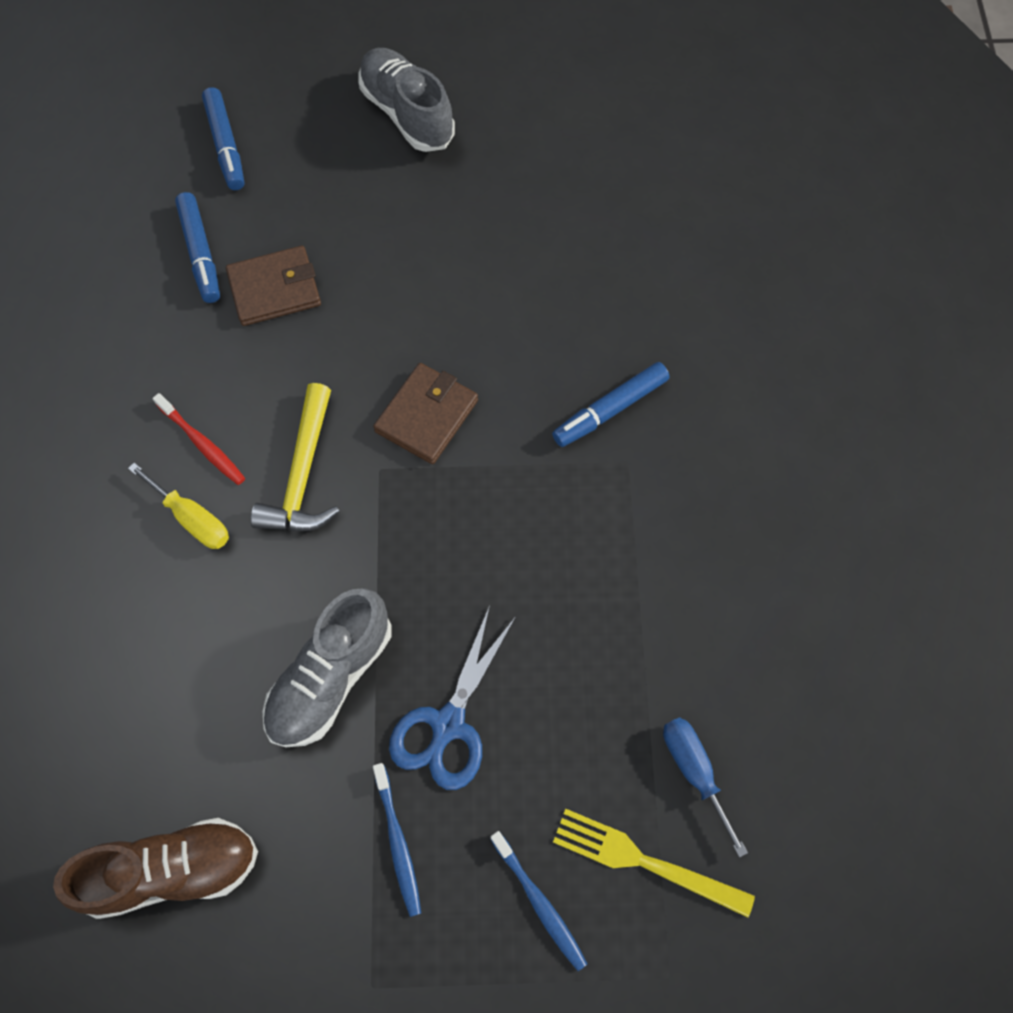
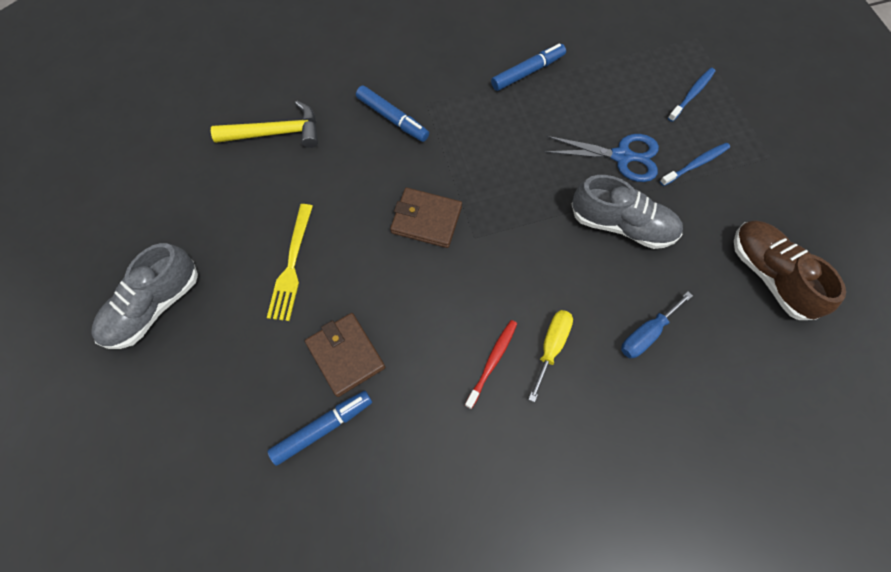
camera: 105 degrees left, 0 degrees up
blue marker [202,87,244,190] -> blue marker moved to [491,43,566,91]
yellow hammer [251,383,340,532] -> yellow hammer moved to [211,101,318,148]
yellow fork [553,809,755,918] -> yellow fork moved to [267,204,313,321]
blue screwdriver [663,717,748,858] -> blue screwdriver moved to [621,291,693,358]

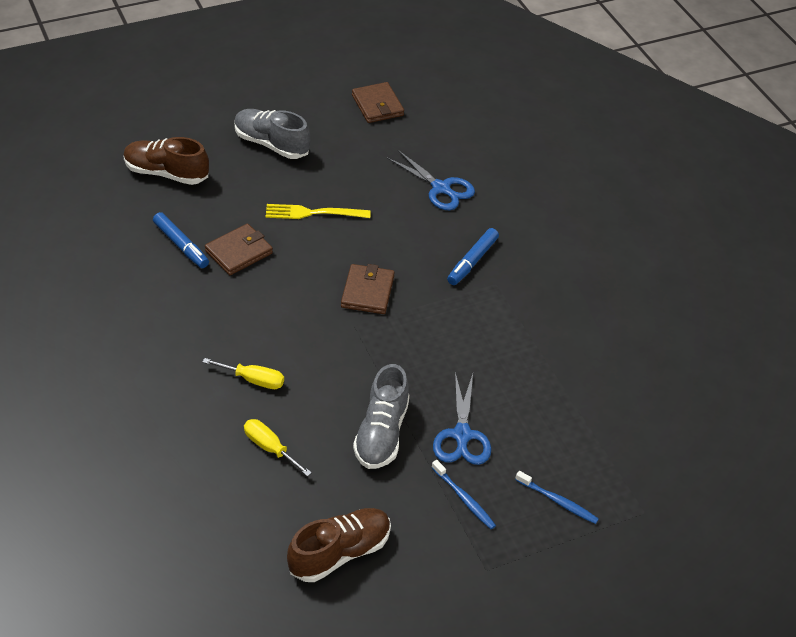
camera: 80 degrees right, 20 degrees down
yellow hammer [211,101,318,148] -> blue scissors [387,150,475,210]
red toothbrush [465,320,517,409] -> none
blue marker [491,43,566,91] -> none
blue screwdriver [621,291,693,358] -> yellow screwdriver [244,419,312,477]
none -> brown shoe [123,137,209,185]
none -> brown wallet [352,82,404,123]

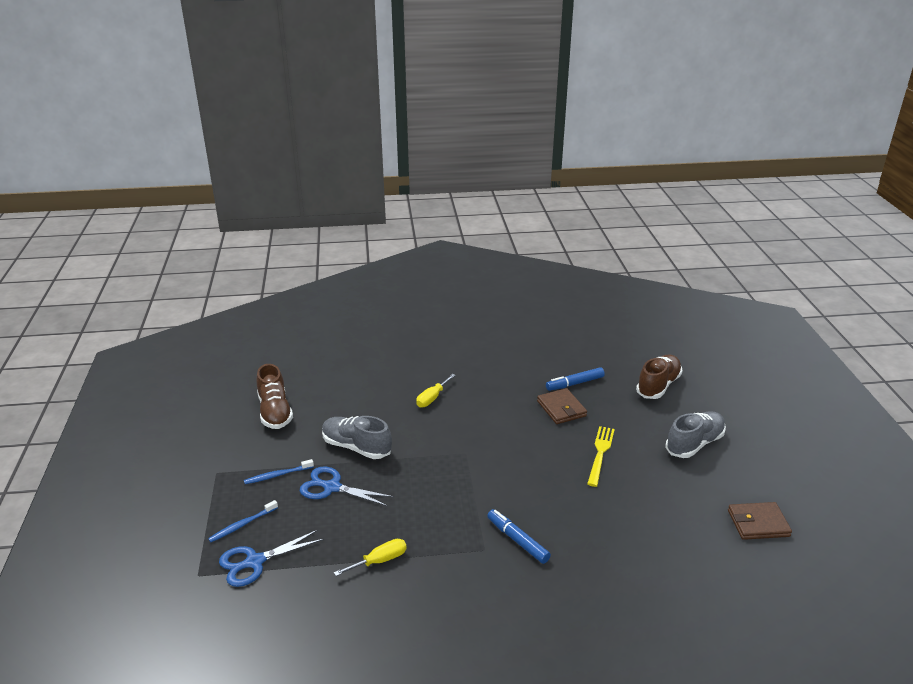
camera: 110 degrees right, 15 degrees down
yellow screwdriver [244,419,312,477] -> yellow screwdriver moved to [334,539,407,576]
brown wallet [341,264,395,314] -> none
blue scissors [387,150,475,210] -> blue scissors moved to [219,530,324,587]

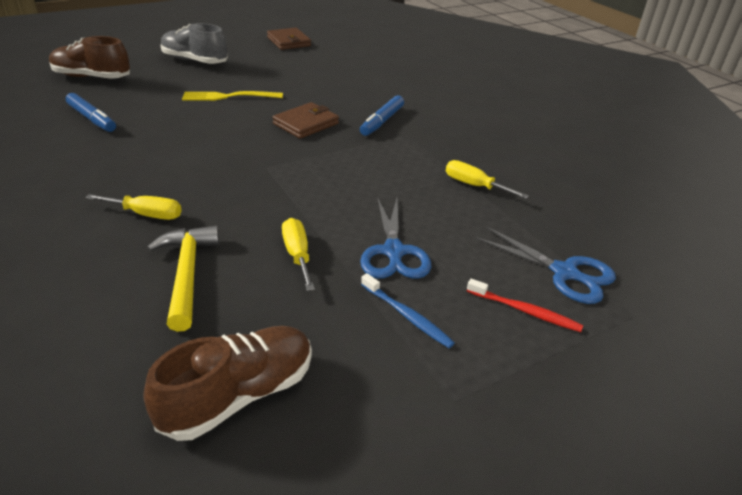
camera: 115 degrees left, 5 degrees up
blue toothbrush [208,500,278,542] -> red toothbrush [467,279,583,332]
grey shoe [322,416,392,459] -> yellow screwdriver [282,218,315,291]
brown wallet [537,388,587,424] -> brown wallet moved to [272,102,339,139]
none -> yellow hammer [147,225,220,332]

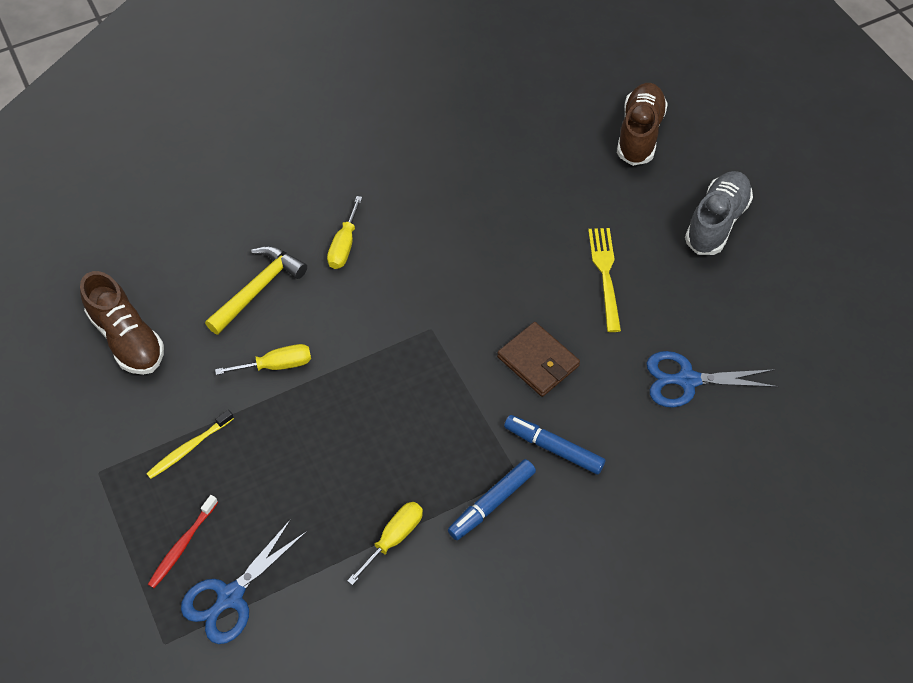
camera: 95 degrees right, 20 degrees up
blue marker [66,93,116,132] -> blue marker moved to [448,459,536,540]
yellow hammer [147,225,220,332] -> yellow hammer turned 45 degrees counterclockwise [205,246,307,335]
brown wallet [267,28,311,50] -> none
blue scissors [360,197,431,279] -> blue scissors moved to [646,351,779,407]
blue toothbrush [361,273,455,348] -> yellow toothbrush [146,410,234,479]

